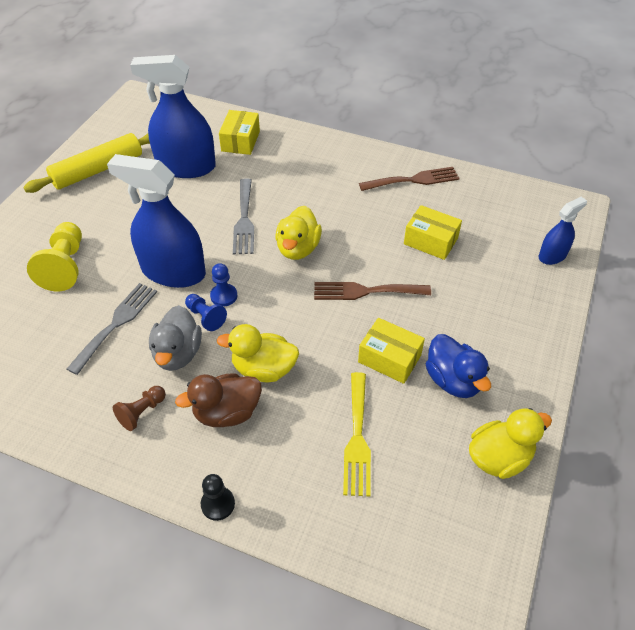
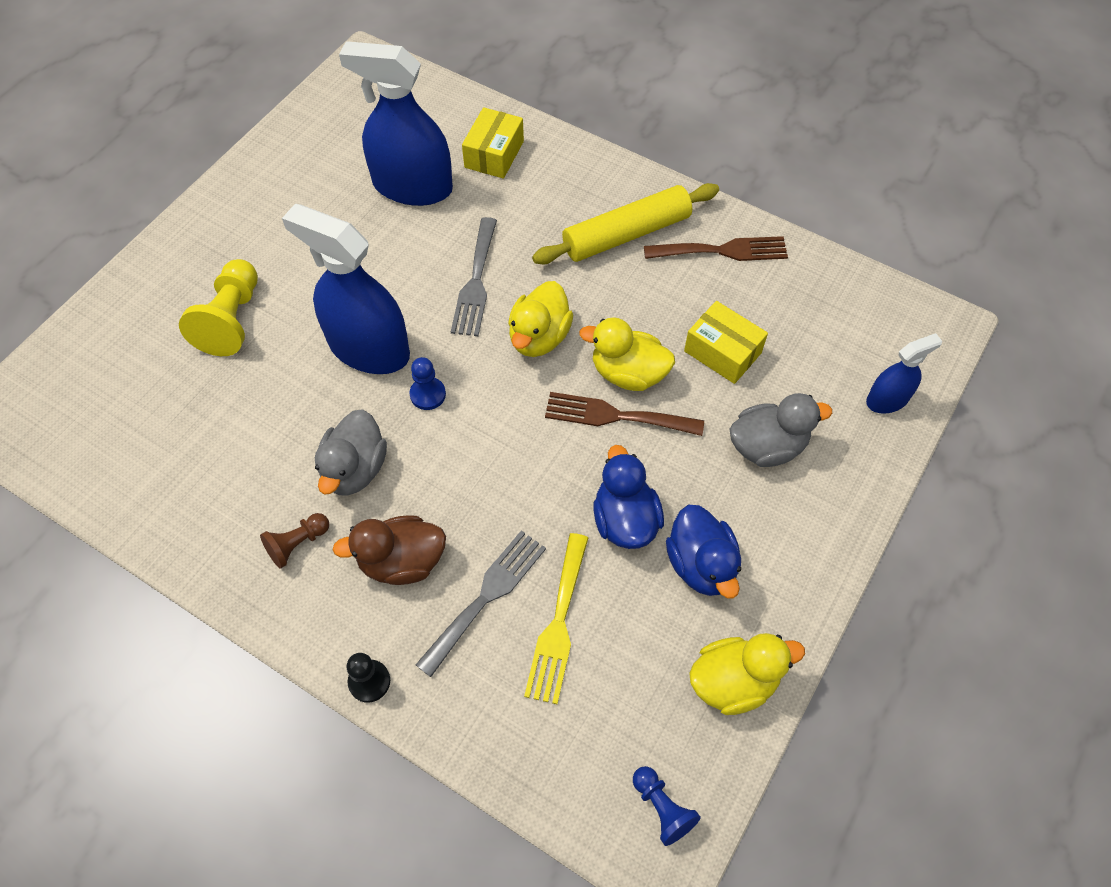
camera: 10 degrees right, 10 degrees up
yellow rolling pin [23,133,150,193] -> yellow rolling pin moved to [532,183,719,264]
grey fork [67,283,157,375] -> grey fork moved to [416,530,546,677]
blue pawn [185,294,227,331] -> blue pawn moved to [633,766,701,846]
yellow duck [217,324,299,383] -> yellow duck moved to [579,317,675,391]
yellow box [358,318,425,384] -> blue duck [593,445,664,549]
none -> grey duck [730,393,832,467]

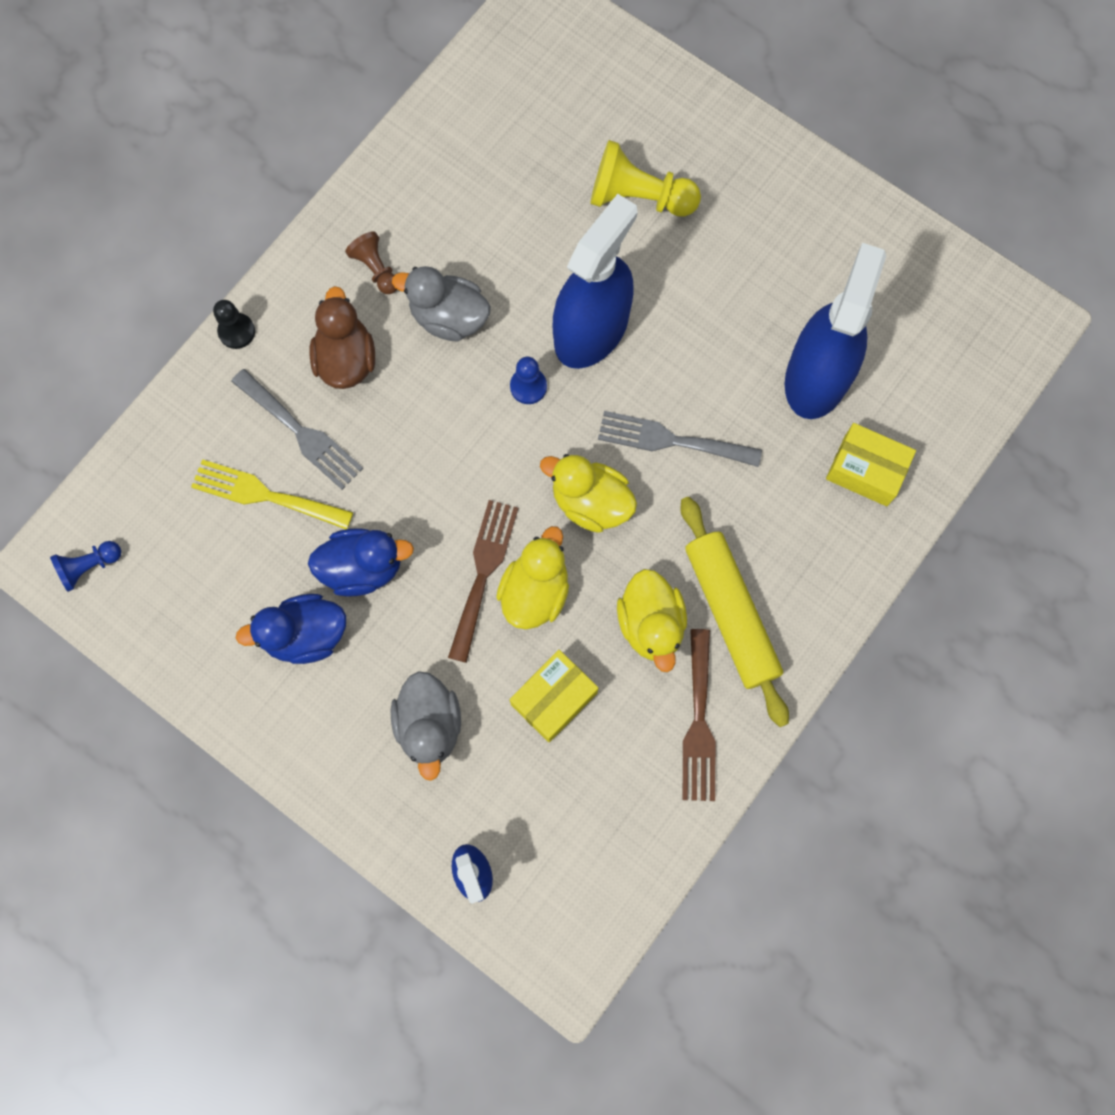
camera: 95 degrees right, 15 degrees up
yellow duck [689,633,805,715] -> yellow duck moved to [617,569,687,672]

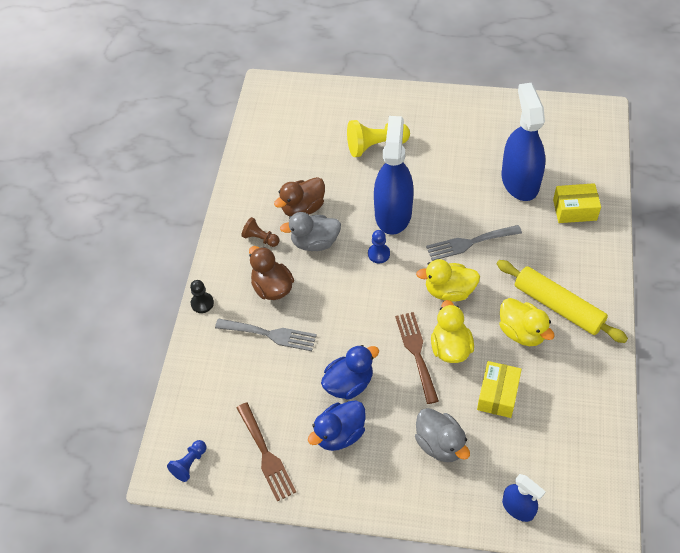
camera: 25 degrees left, 20 degrees down
yellow fork [191,459,353,529] -> none
brown fork [682,629,716,801] -> brown fork moved to [237,402,296,502]
none -> brown duck [274,177,325,217]

